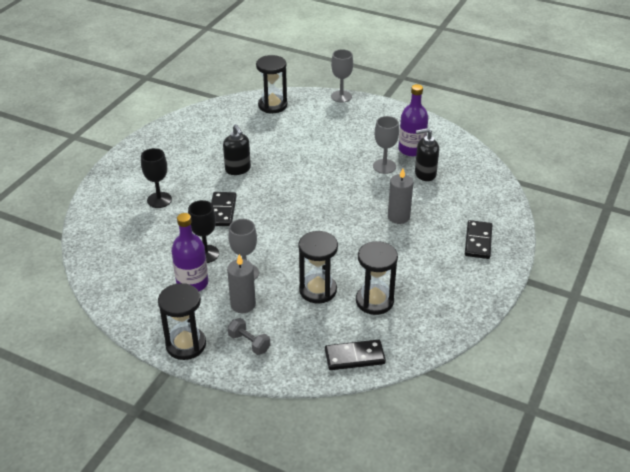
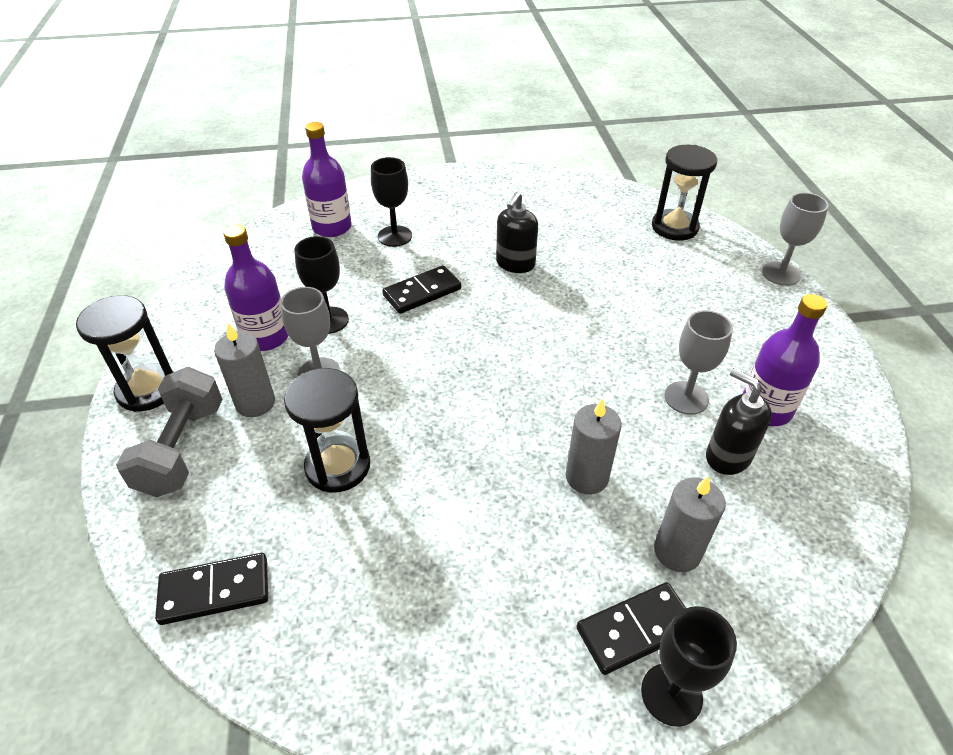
camera: 55 degrees right, 5 degrees up
grey dumbbell [228,318,270,355] -> grey dumbbell [116,367,223,497], size x1.78
black domino [325,340,386,370] -> black domino turned 60 degrees counterclockwise [155,553,268,625]
black hourglass [356,241,398,315] -> none
none -> purple bottle [302,122,352,237]
none -> black goblet [641,606,737,727]
none -> grey candle [654,476,726,572]

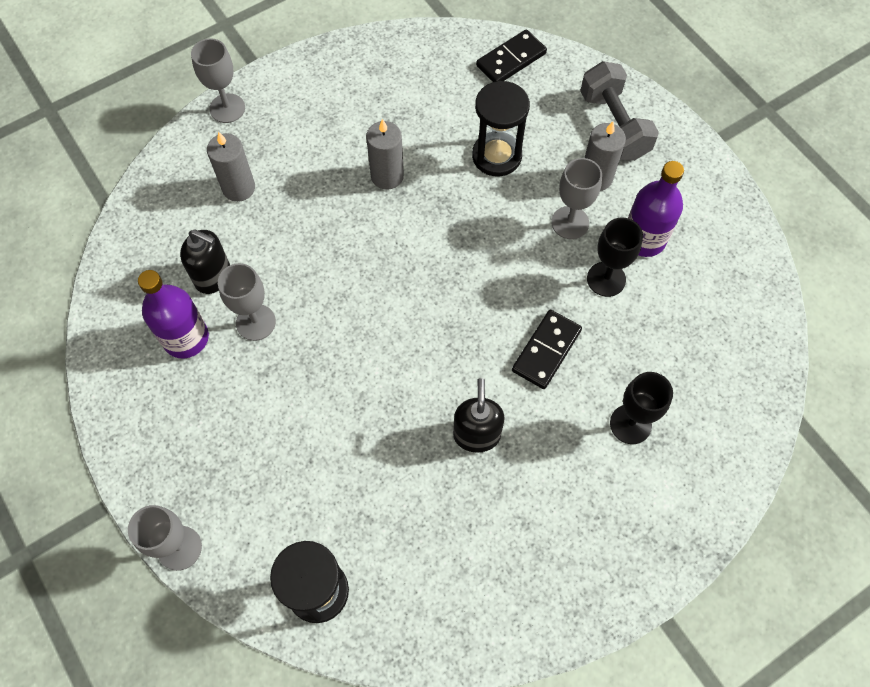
camera: 155 degrees right, 20 degrees up
black hourglass [76,295,174,412] -> none
purple bottle [302,122,352,237] -> none
grey candle [566,398,622,494] -> grey candle moved to [366,119,404,190]
black domino [576,582,686,675] -> none
black goblet [641,606,737,727] -> grey goblet [191,38,245,123]

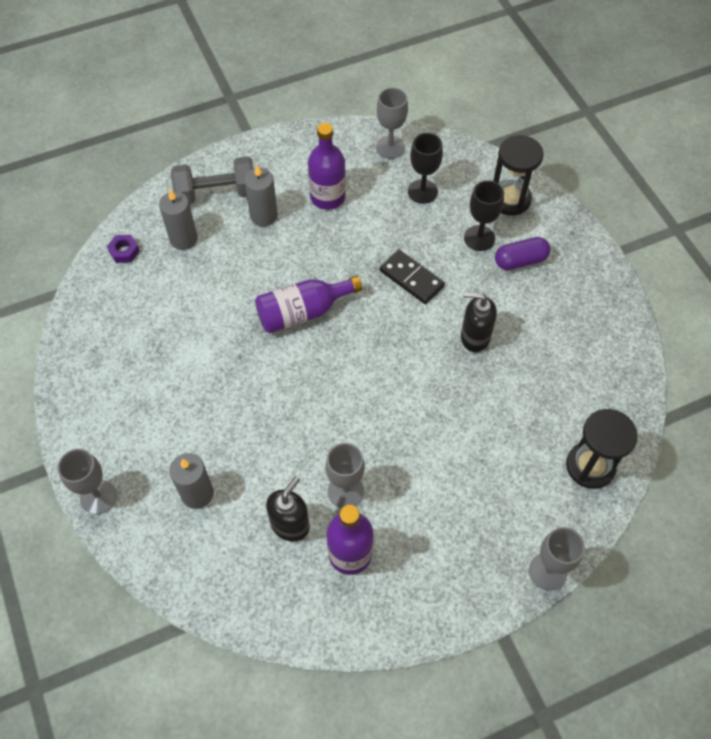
camera: 80 degrees left, 5 degrees down
grey candle [366,119,404,190] -> grey candle moved to [159,189,198,250]
black hourglass [472,81,530,177] -> black hourglass moved to [493,135,544,215]
black domino [476,29,547,82] -> purple nut [107,235,140,263]
grey goblet [551,158,602,239] -> grey goblet moved to [376,88,408,159]
black goblet [587,218,643,297] -> black goblet moved to [408,133,443,204]
none -> purple bottle [255,276,362,333]
none -> purple capsule [495,237,550,270]

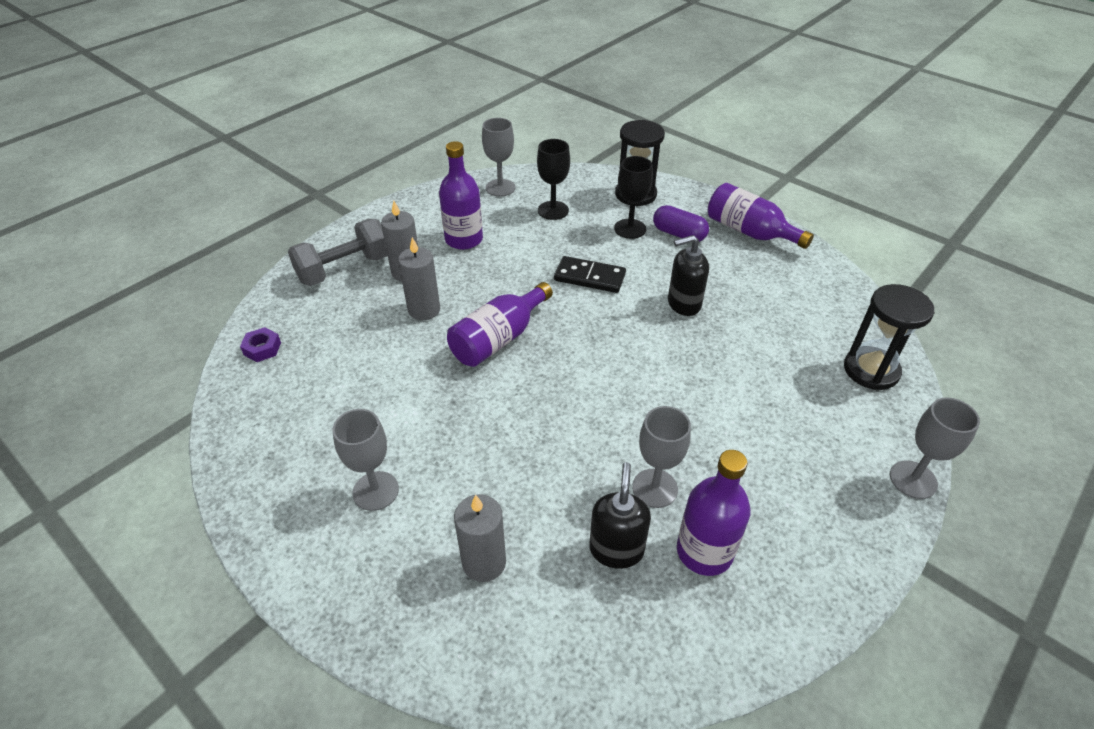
camera: 25 degrees left, 15 degrees down
grey goblet [58,449,117,514] -> grey goblet moved to [332,409,399,511]
grey candle [159,189,198,250] -> grey candle moved to [398,237,440,320]
purple capsule [495,237,550,270] -> purple capsule turned 75 degrees clockwise [653,205,709,242]
none -> purple bottle [708,183,814,249]

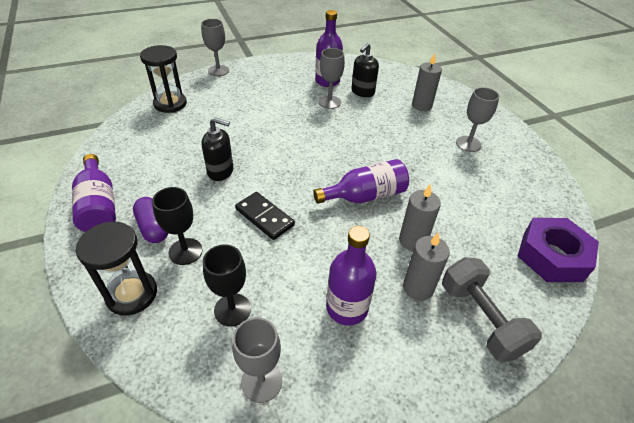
camera: 155 degrees left, 0 degrees up
purple nut [240,327,281,362] -> purple nut [518,218,599,282], size x2.28
grey dumbbell [288,219,388,286] -> grey dumbbell turned 75 degrees clockwise [442,257,542,362]

